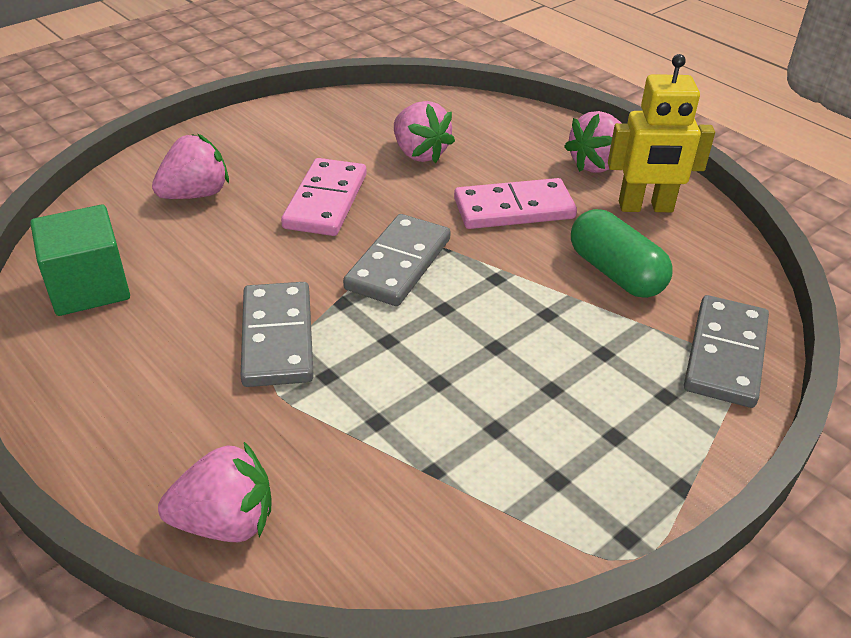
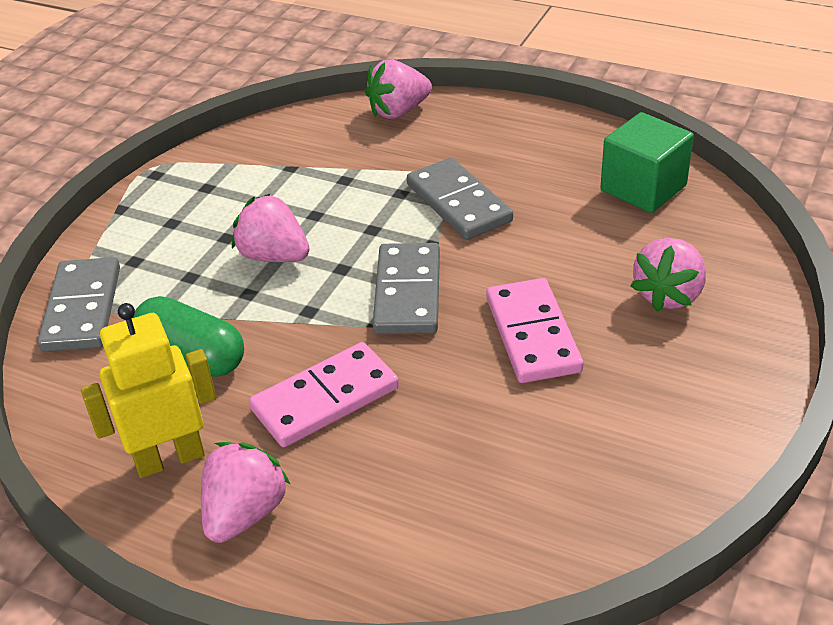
camera: 160 degrees right, 0 degrees up
pink strawberry [394,101,455,163] -> pink strawberry moved to [232,193,310,262]

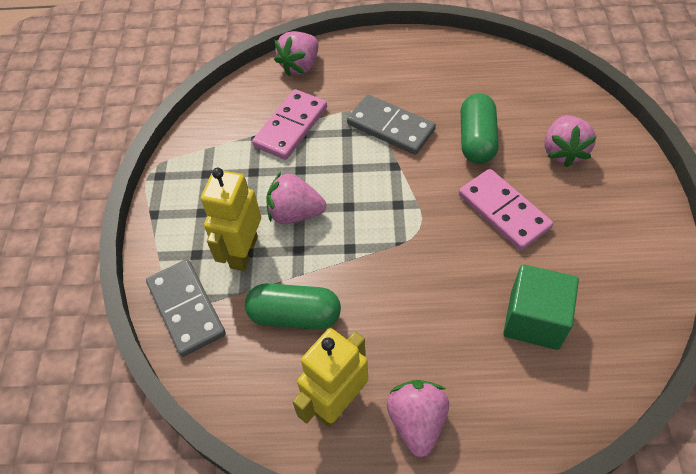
camera: 25 degrees left, 15 degrees up
pink domino [249,342,399,447] -> pink domino moved to [252,89,327,160]
grey domino [373,243,440,334] -> none
green cube [600,112,694,213] -> green cube moved to [503,264,579,350]
none -> yellow robot [201,168,261,271]
none -> green capsule [461,93,499,164]

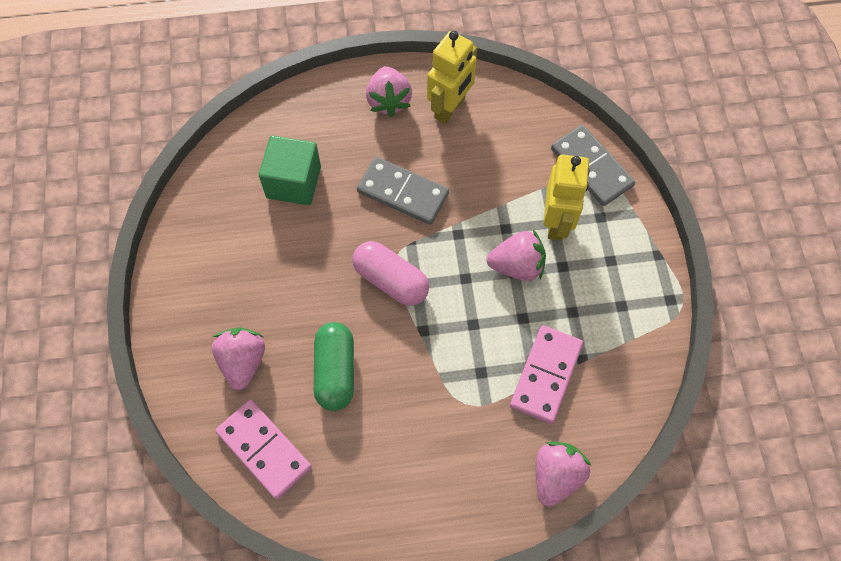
camera: 170 degrees right, 10 degrees up
green capsule [245,283,341,330] -> none
grey domino [347,94,436,155] -> grey domino moved to [357,157,449,225]
pink domino [459,169,553,251] -> pink domino moved to [215,400,312,500]
none -> pink capsule [353,241,429,306]

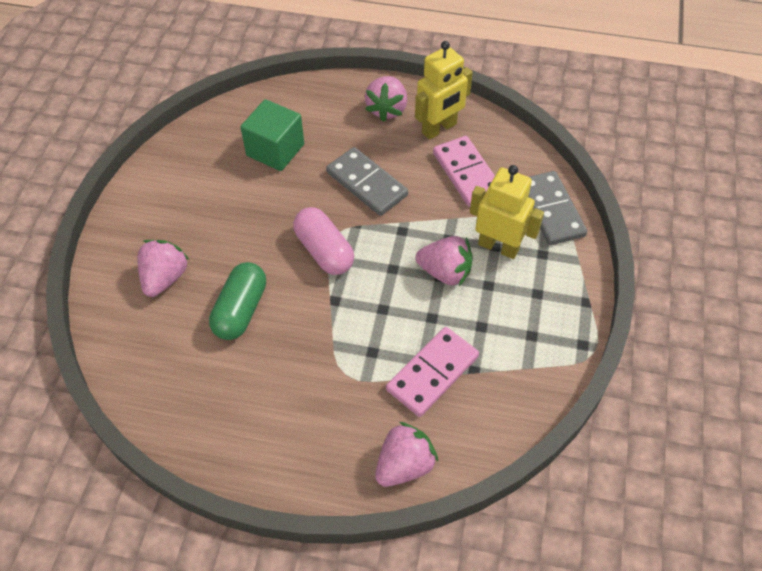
camera: 20 degrees right, 10 degrees down
pink domino [215,400,312,500] -> pink domino moved to [433,136,495,207]
yellow robot [544,154,590,241] -> yellow robot turned 90 degrees counterclockwise [470,165,544,259]

